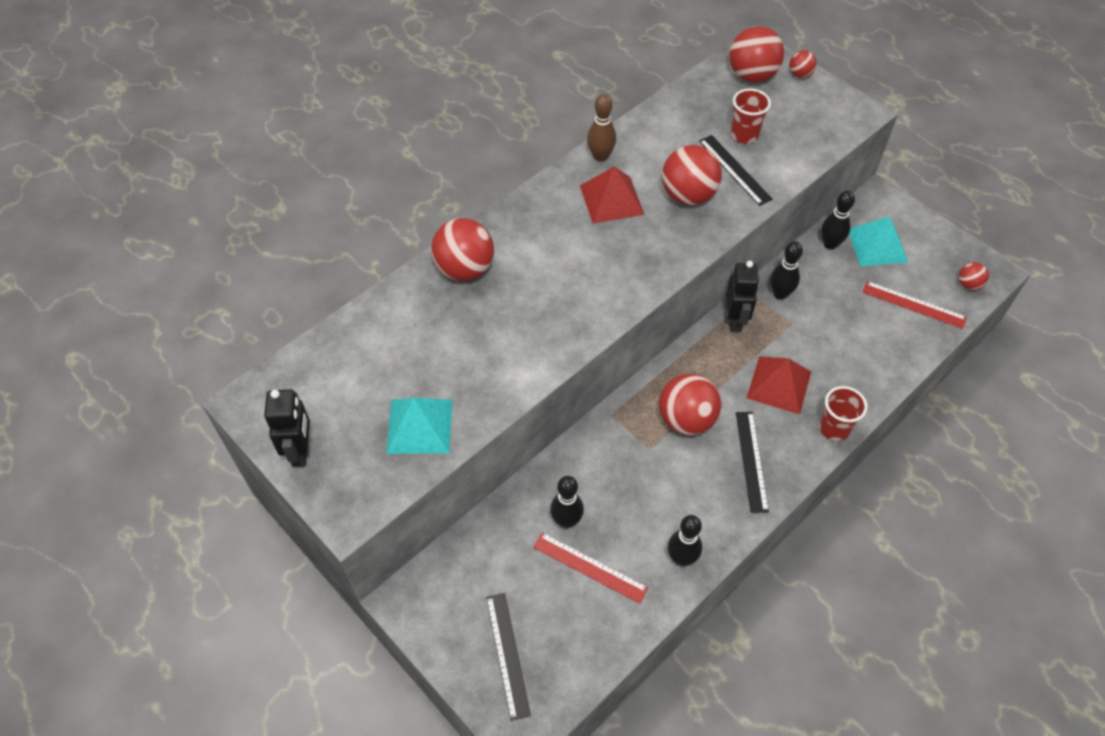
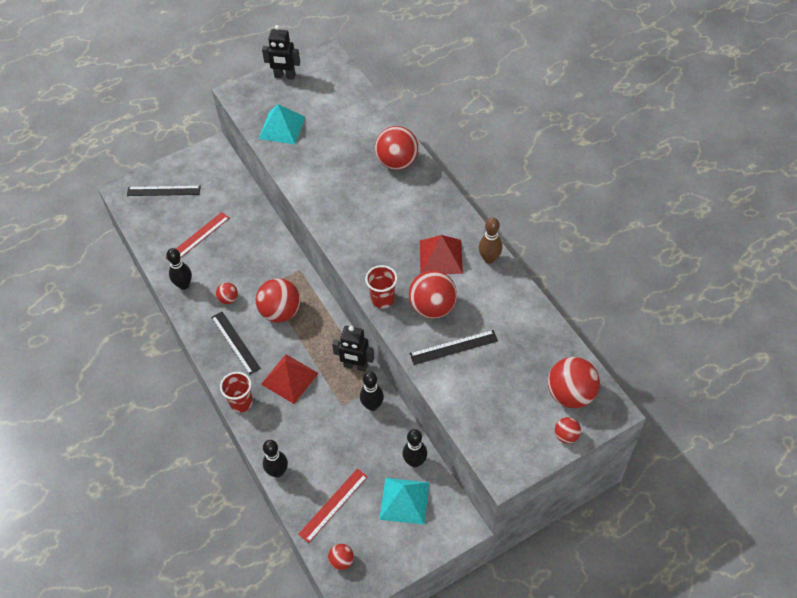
camera: 105 degrees right, 0 degrees up
black bowling pin [550,476,584,529] -> black bowling pin moved to [263,440,288,478]
red cup [731,89,771,144] -> red cup moved to [365,265,397,308]
black ruler [736,412,769,513] -> black ruler turned 45 degrees clockwise [211,312,261,375]
none -> red ball [216,282,238,304]

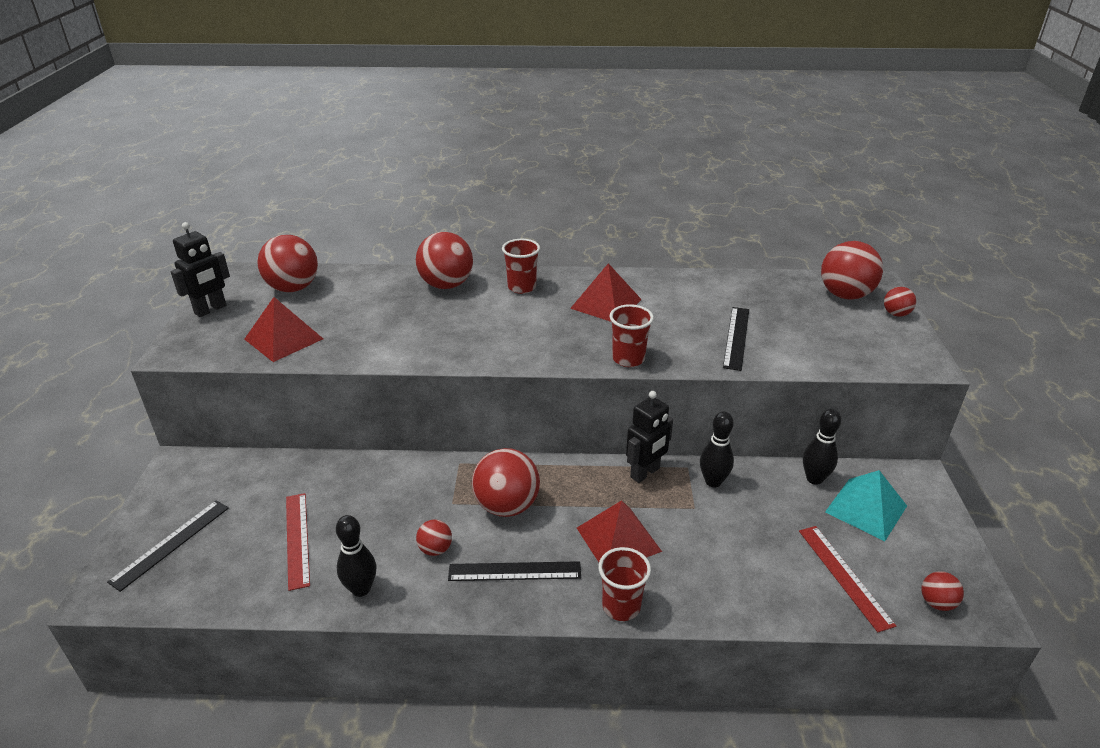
camera: 60 degrees left, 20 degrees down
turquoise pyramid [259,104,305,144] -> red pyramid [244,297,323,362]
black bowling pin [263,440,288,478] -> none
red ball [409,270,457,319] -> red ball moved to [257,235,318,292]
brown bowling pin [479,217,502,264] -> none
none -> red cup [502,239,540,294]

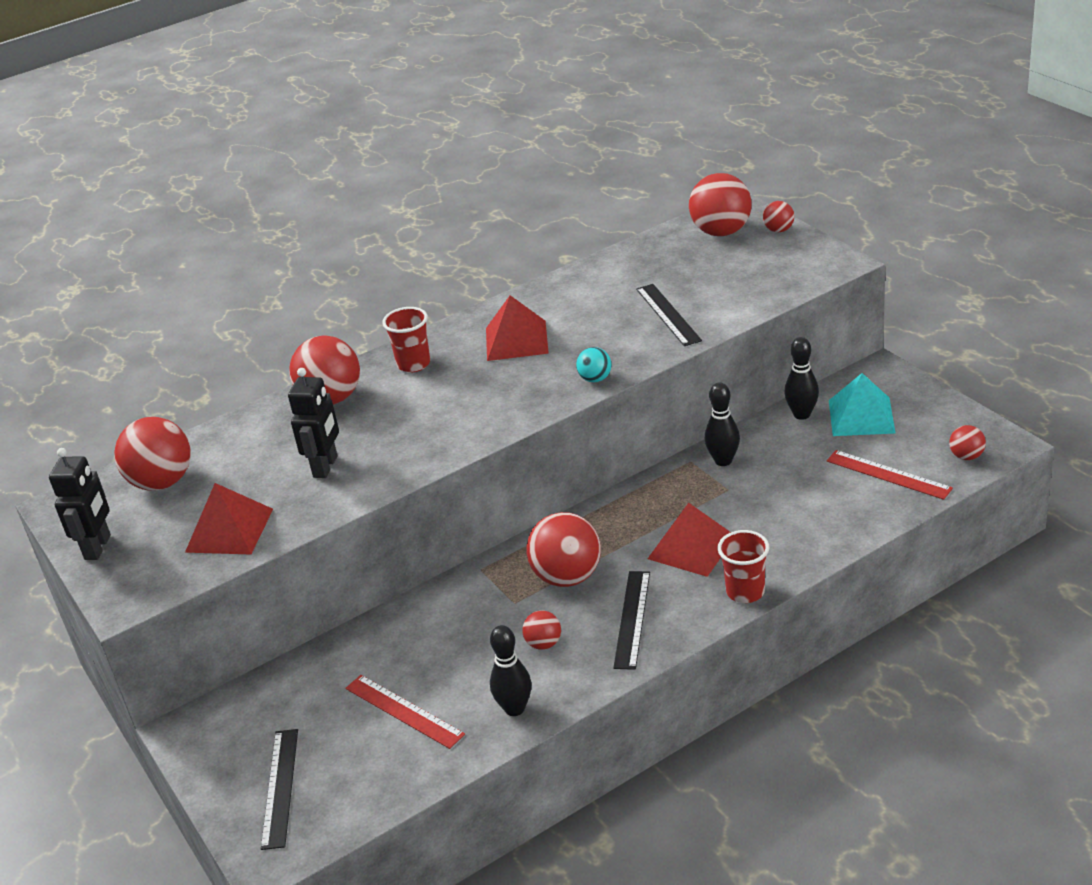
camera: 30 degrees left, 0 degrees up
black ruler [448,561,581,581] -> black ruler turned 45 degrees counterclockwise [613,571,650,670]
red cup [609,304,654,367] -> turquoise ball [576,347,612,382]
black robot [626,391,673,483] -> black robot moved to [288,368,339,478]

